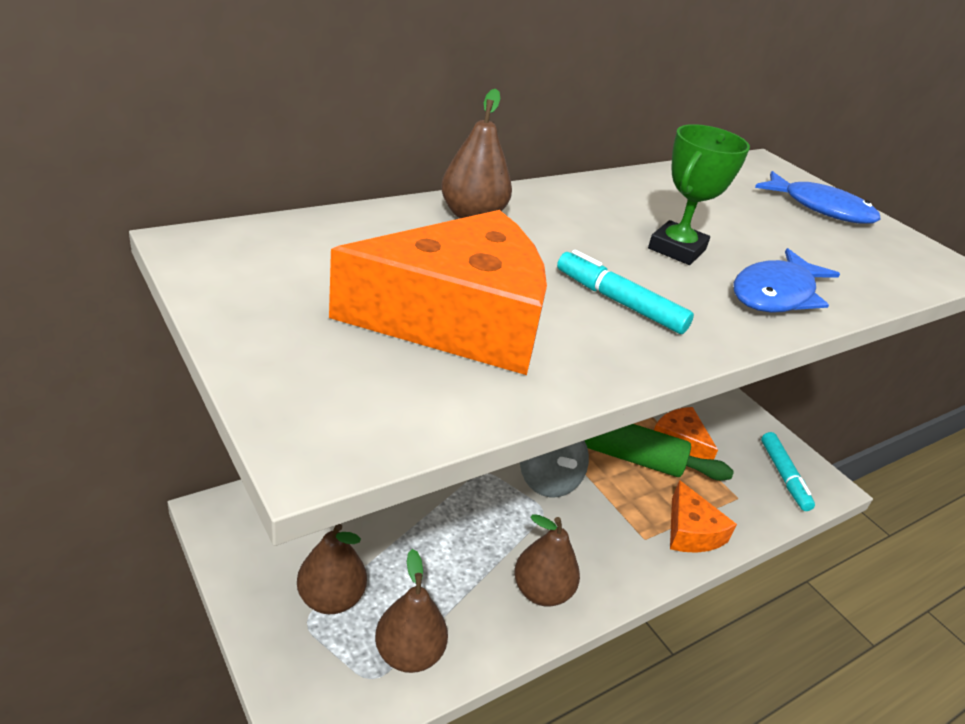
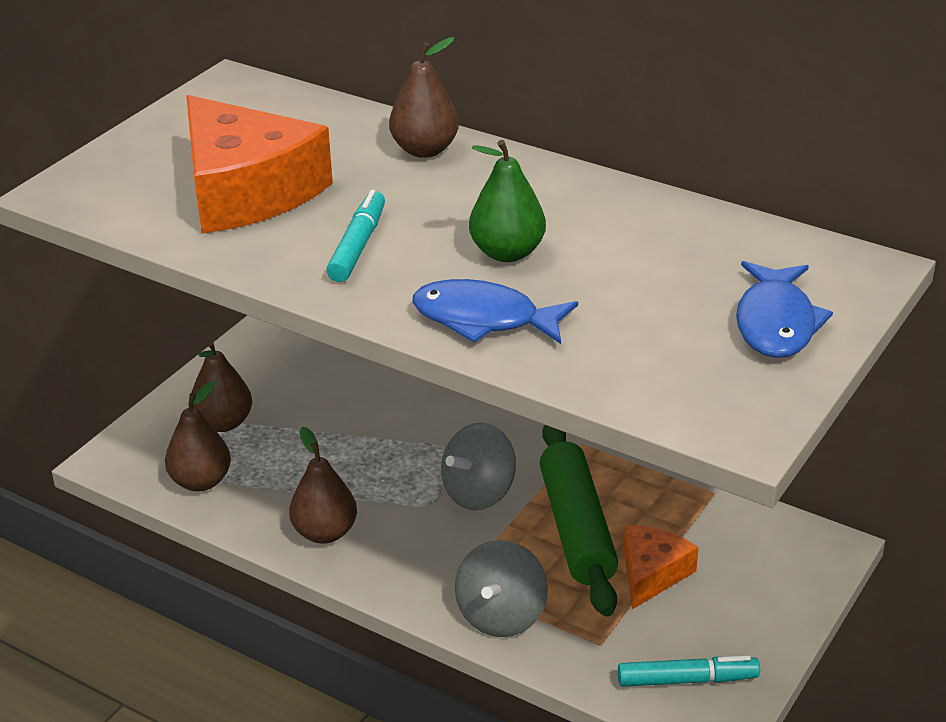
camera: 70 degrees right, 0 degrees up
green trophy [648,124,750,265] -> green pear [469,140,546,262]
orange cheese [670,480,737,553] -> grey spinning top [455,540,548,637]
turquoise marker [761,432,815,511] -> turquoise marker turned 150 degrees counterclockwise [618,655,760,687]

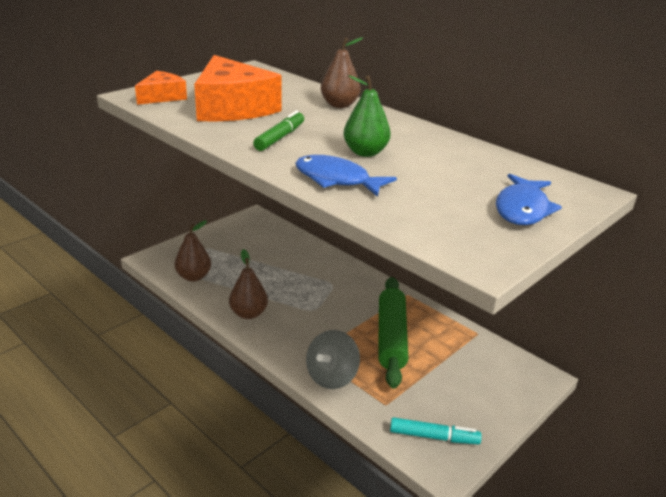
camera: 10 degrees right, 5 degrees down
brown pear [191,341,252,432] -> none
turquoise marker [326,190,385,282] -> green marker [253,110,304,151]
grey spinning top [441,423,516,510] -> none
orange cheese [624,525,699,609] -> orange cheese moved to [135,71,187,105]

